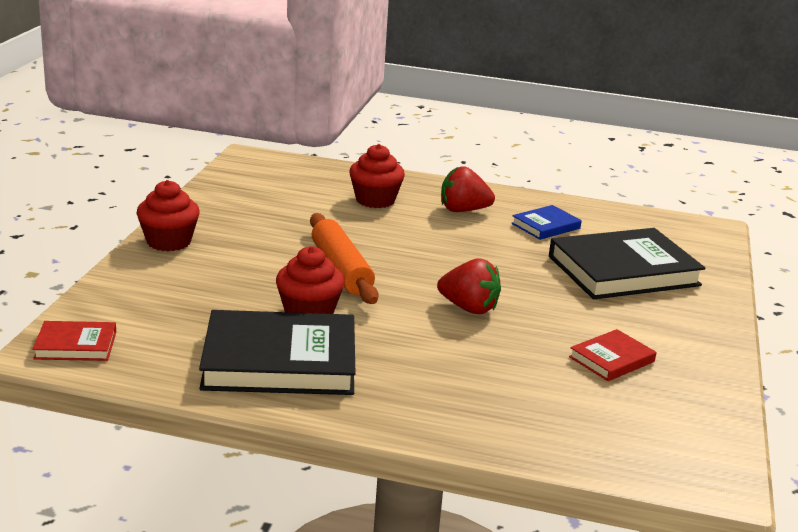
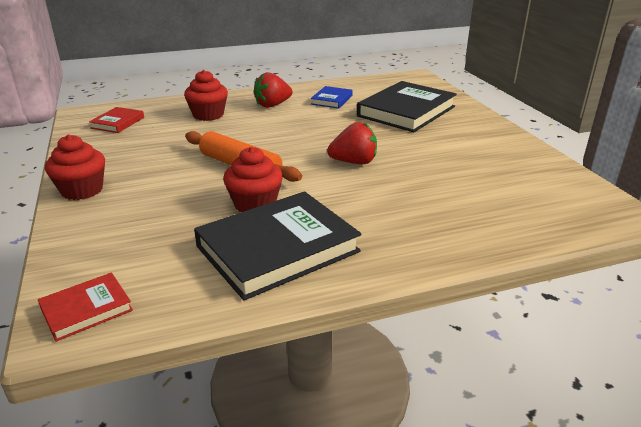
camera: 30 degrees left, 5 degrees up
red book [569,329,656,381] -> red book moved to [89,107,144,133]

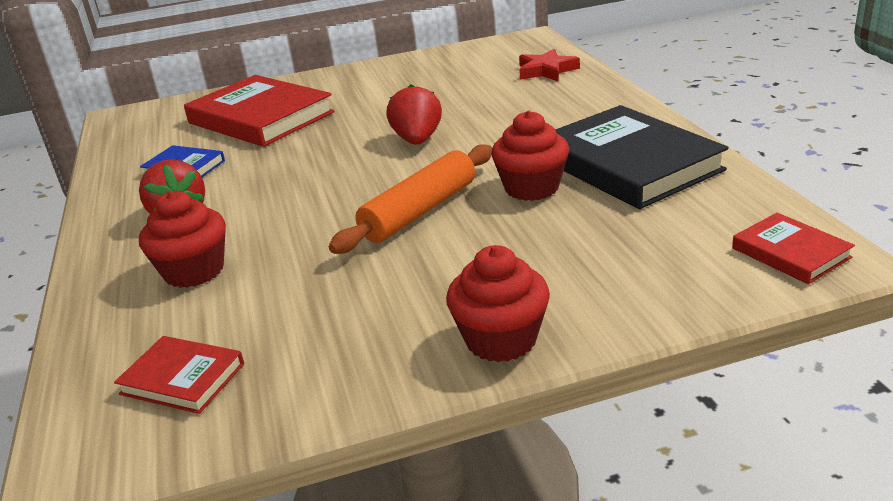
camera: 85 degrees left, 0 degrees up
black book [357,81,457,132] -> red book [184,75,335,147]
none -> red star [519,49,580,81]

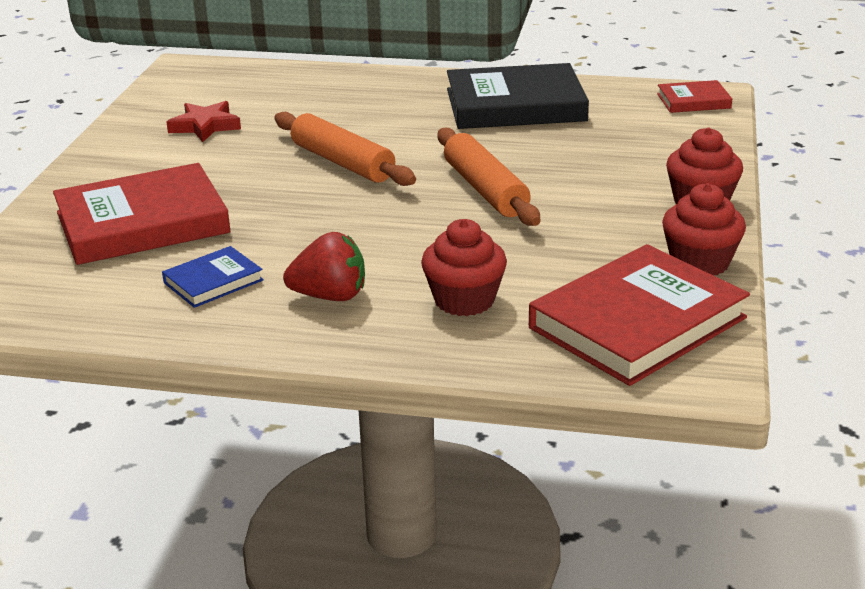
camera: 65 degrees left, 0 degrees up
red book [114,336,244,414] -> red book [529,244,750,386], size x2.06
red strawberry [386,84,442,145] -> orange rolling pin [274,112,416,186]
red cupcake [492,111,569,201] -> red cupcake moved to [662,183,746,275]
red star [519,49,580,81] -> red star moved to [167,101,241,142]

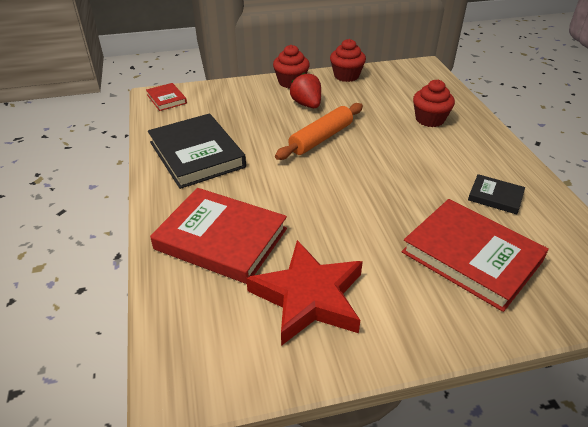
camera: 115 degrees left, 10 degrees up
blue book [162,246,264,308] -> black book [468,174,525,215]
red star [167,101,241,142] -> red star [246,240,363,346], size x1.81
orange rolling pin [274,112,416,186] -> none
red strawberry [283,232,365,301] -> red strawberry moved to [290,72,321,108]
red book [529,244,750,386] -> red book moved to [150,188,287,284]

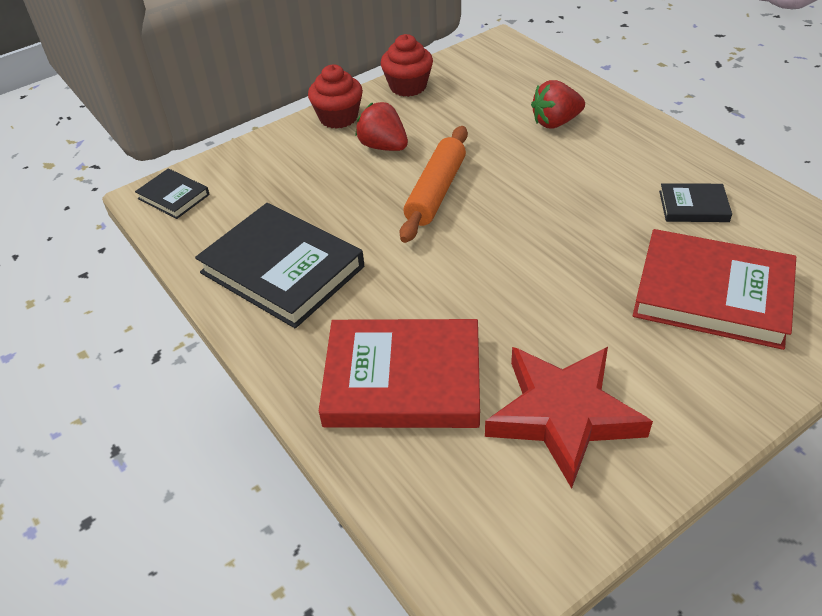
camera: 20 degrees left, 5 degrees up
red book [146,83,187,111] -> black book [135,168,210,219]
red cupcake [413,80,455,127] -> red strawberry [531,80,585,129]

